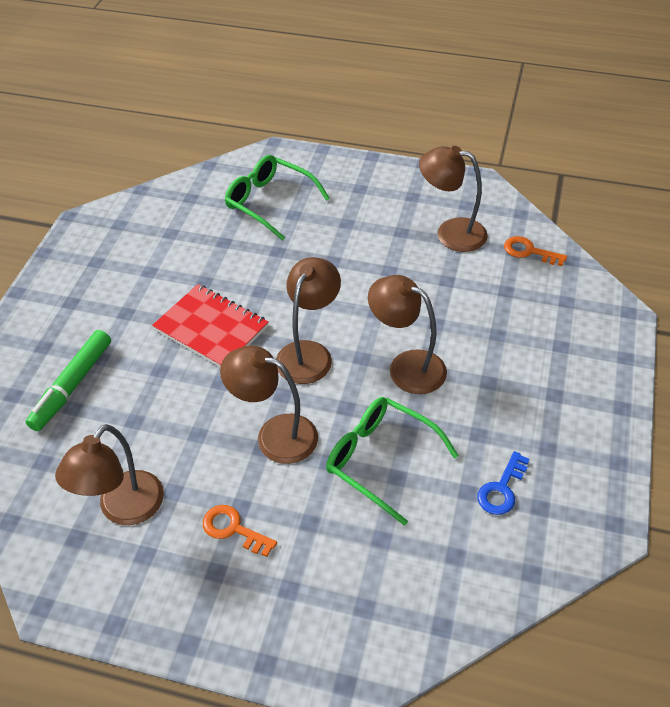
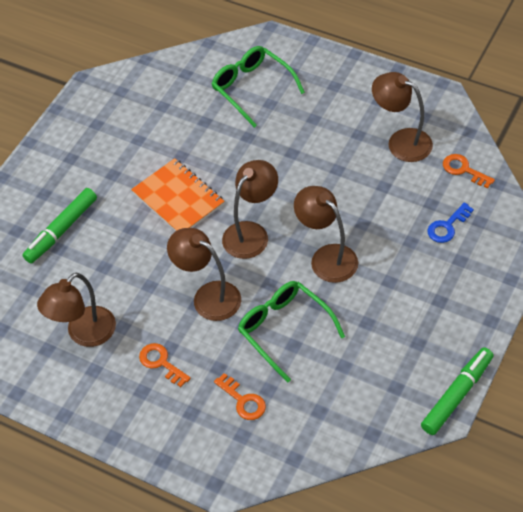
camera: 15 degrees right, 5 degrees up
red notebook [152,284,269,367] -> orange notebook [131,158,225,231]
blue key [477,451,529,515] -> blue key moved to [427,202,474,243]
none -> orange key [214,373,266,420]
none -> green marker [421,347,494,435]

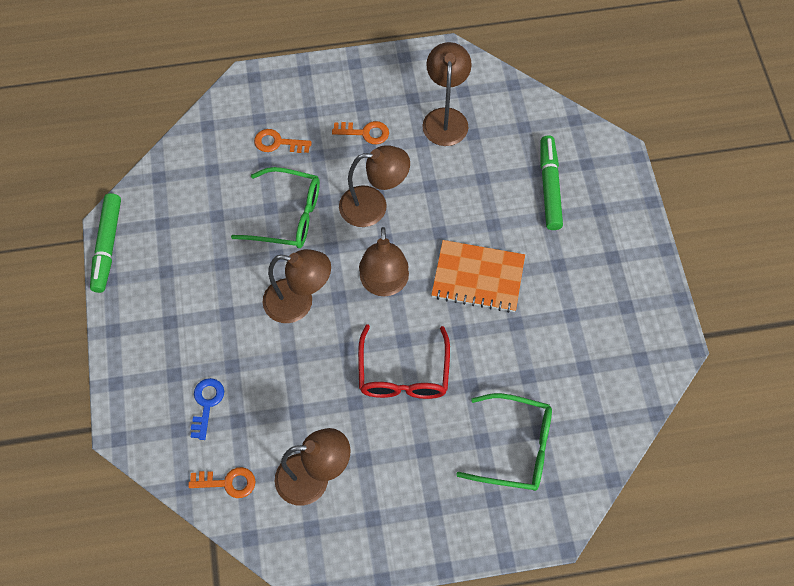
camera: 140 degrees right, 10 degrees up
none -> red glasses [358,324,450,399]

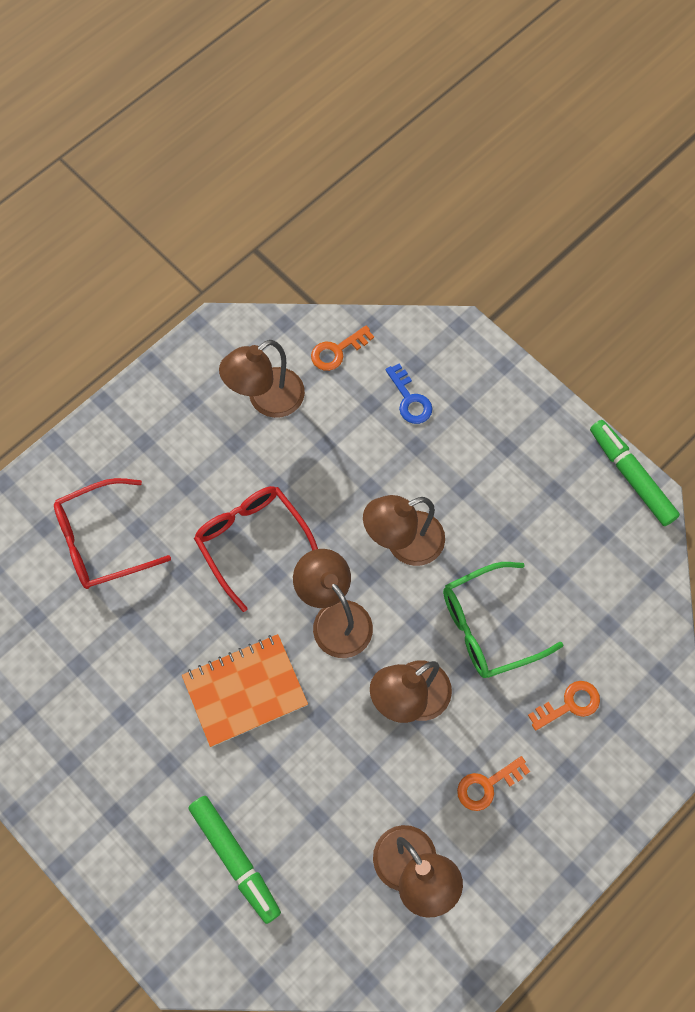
camera: 145 degrees right, 5 degrees up
green glasses [456,393,552,491] -> red glasses [54,478,171,589]

